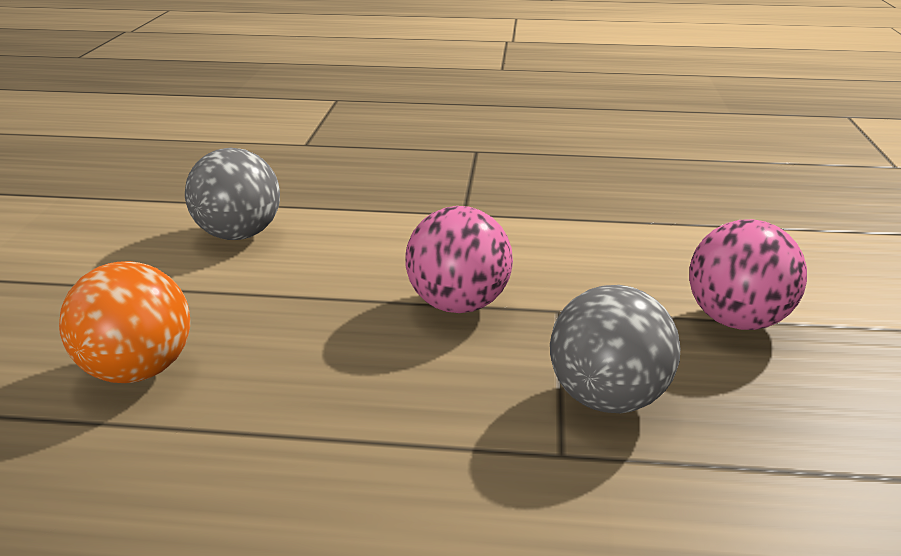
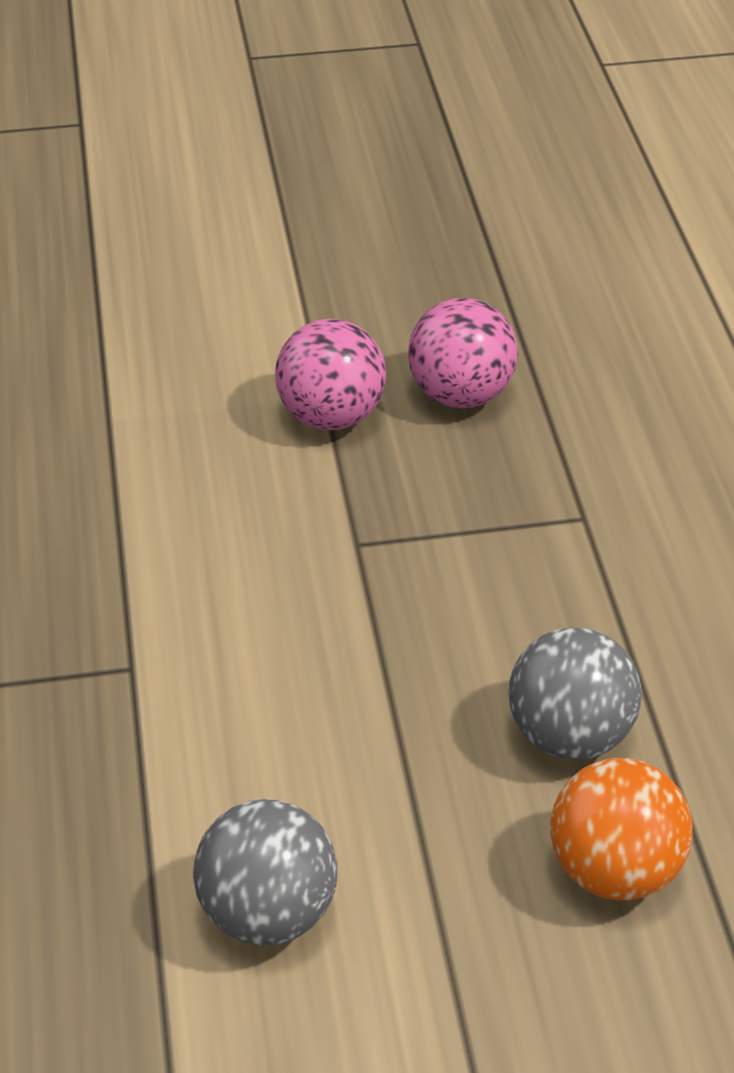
camera: 105 degrees left, 15 degrees up
pink ball [406,206,513,313] -> pink ball moved to [408,298,518,408]
grey ball [550,285,680,413] -> grey ball moved to [508,627,642,760]

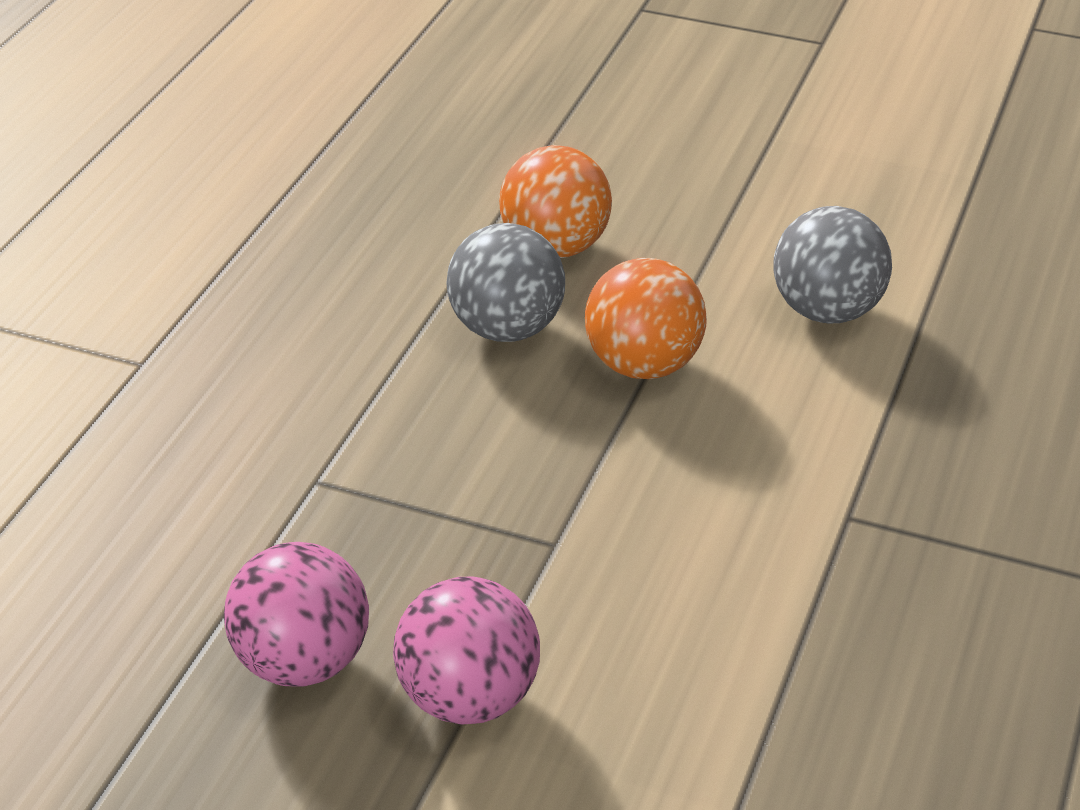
camera: 150 degrees left, 5 degrees down
none -> orange ball [585,258,707,379]

